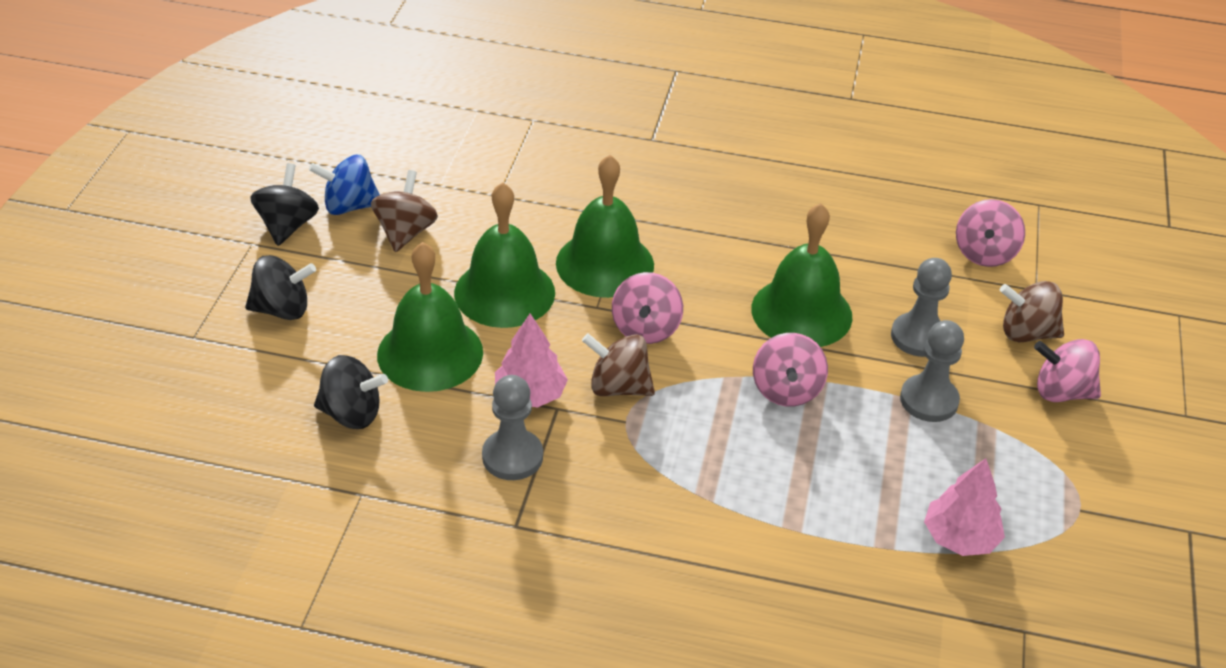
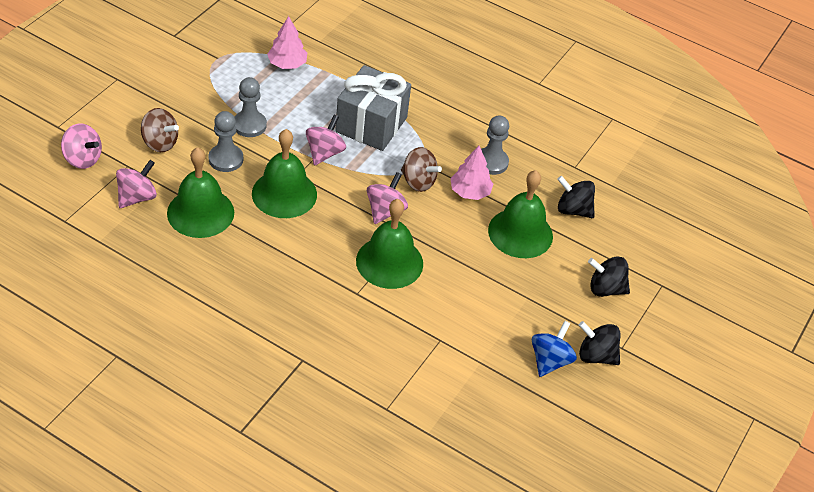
camera: 165 degrees left, 5 degrees up
black spinning top [250,163,319,246] -> black spinning top turned 90 degrees clockwise [579,321,620,365]
blue spinning top [309,155,380,215] -> blue spinning top turned 75 degrees counterclockwise [532,321,577,377]
brown spinning top [371,170,438,252] -> none
green bell [454,182,555,328] -> green bell moved to [167,147,234,238]
pink spinning top [1034,339,1101,402] -> pink spinning top moved to [61,124,102,169]
none -> grey gift [335,65,411,151]

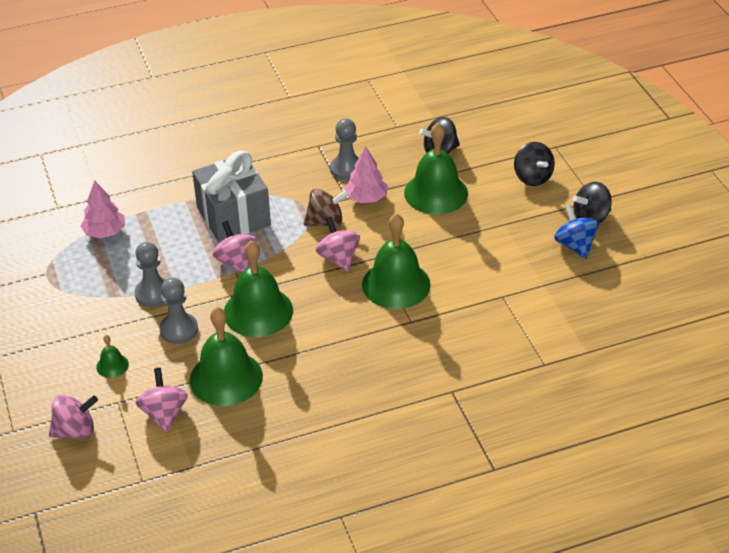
camera: 45 degrees left, 5 degrees down
brown spinning top [141,108,179,152] -> green bell [96,335,129,378]
black spinning top [588,256,630,297] -> black spinning top turned 75 degrees counterclockwise [514,142,555,186]

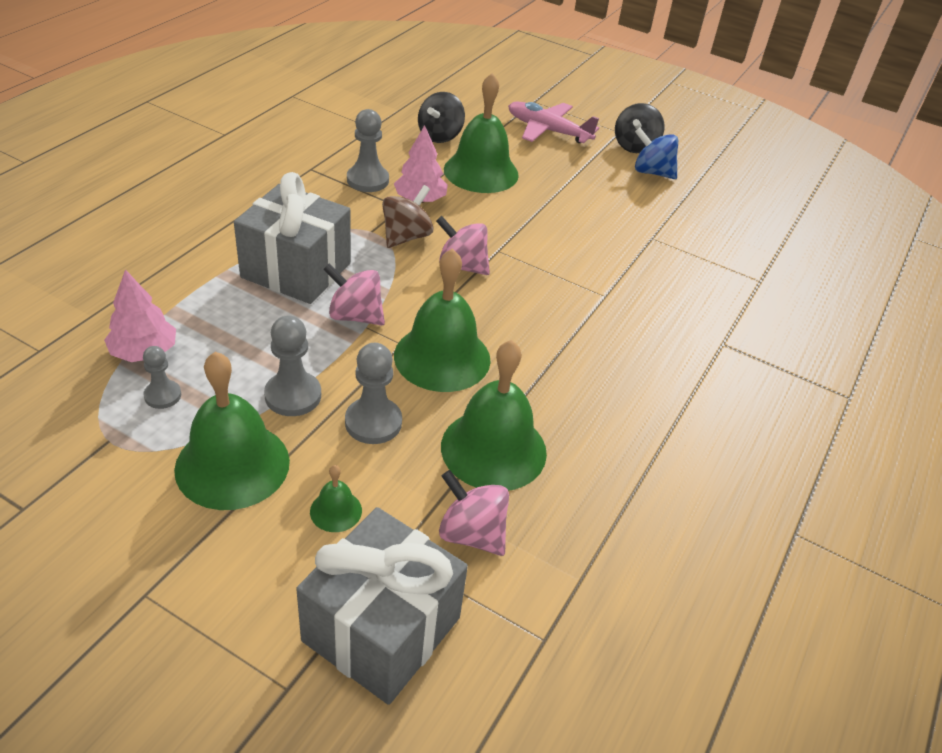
camera: 45 degrees left, 0 degrees up
pink spinning top [49,395,98,439] -> grey gift [296,507,468,705]
green bell [362,213,431,309] -> green bell moved to [174,352,290,510]
black spinning top [514,142,555,186] -> pink plane [508,102,599,143]
none -> grey pawn [143,346,181,409]

